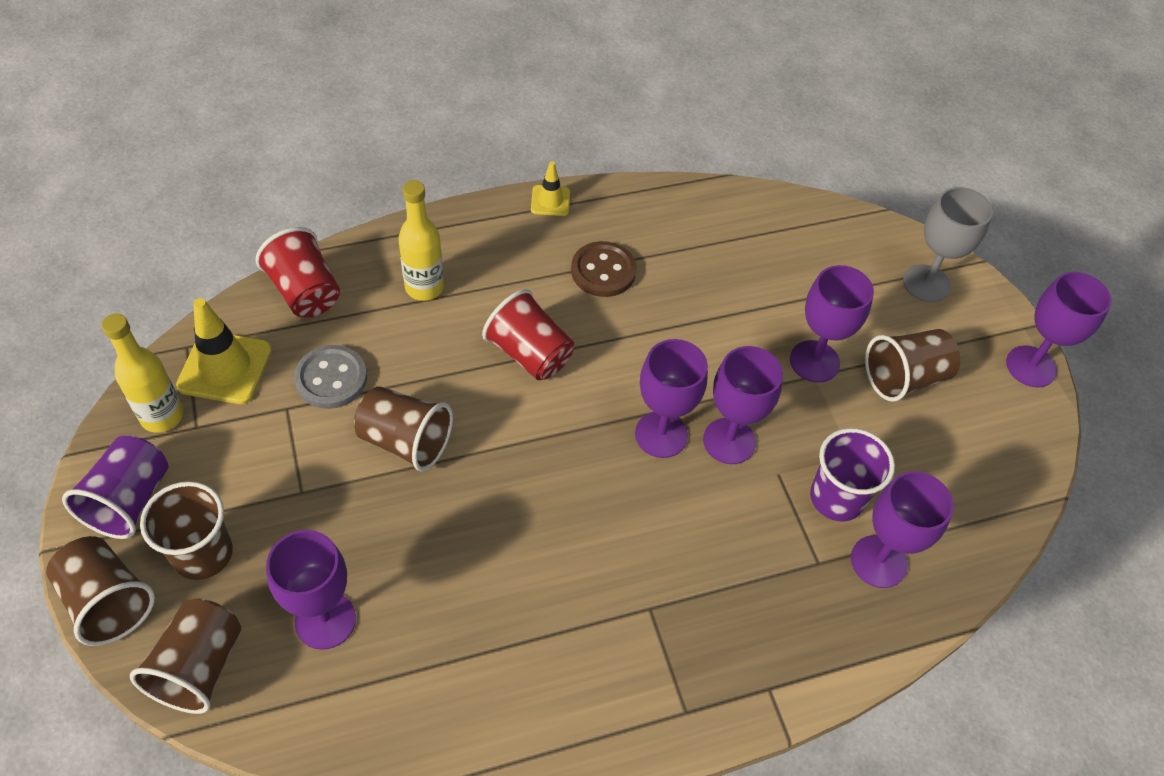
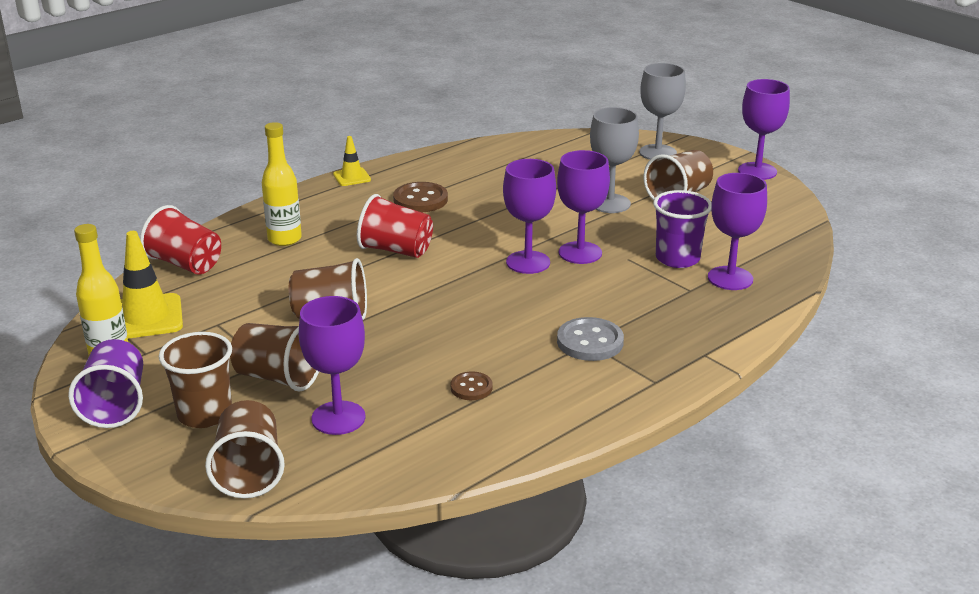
camera: 20 degrees left, 25 degrees down
brown cup [46,536,155,646] -> brown cup moved to [230,323,319,392]
grey button [294,345,367,409] -> grey button moved to [557,317,624,361]
purple goblet [790,265,874,383] -> grey goblet [590,107,639,213]
none -> brown button [451,372,493,400]

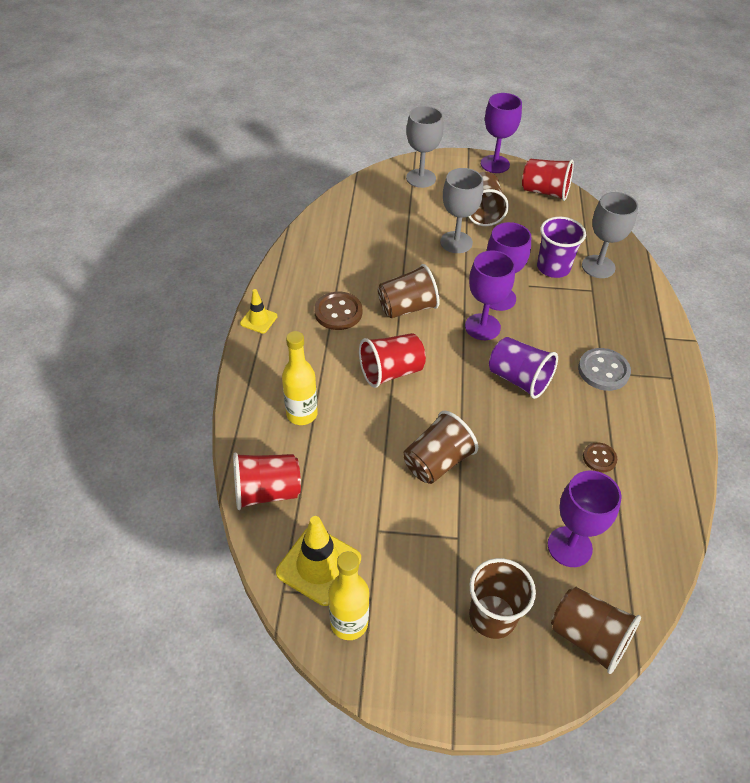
camera: 45 degrees left, 20 degrees up
purple cup [68,339,143,428] -> purple cup moved to [489,337,558,399]
brown cup [230,323,319,392] -> brown cup moved to [378,264,440,318]
purple goblet [708,173,767,290] -> grey goblet [582,192,638,278]
none -> red cup [522,159,574,201]

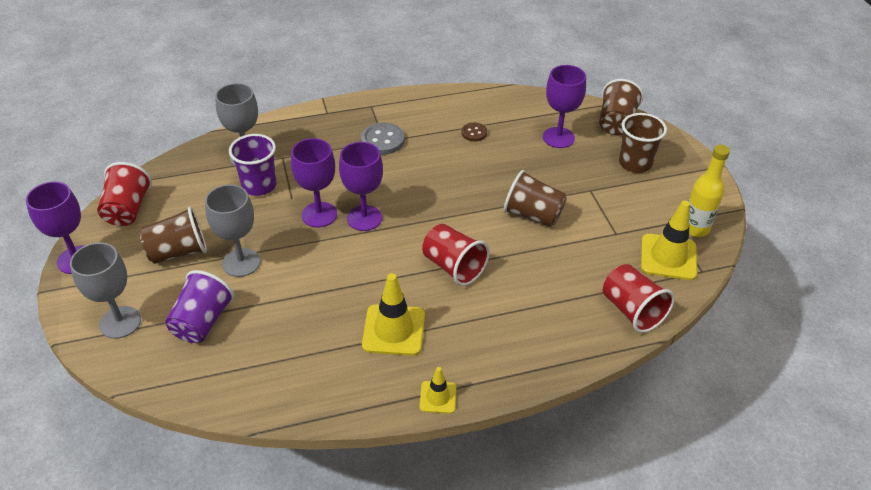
camera: 110 degrees left, 5 degrees down
yellow bottle [282,331,318,425] -> none
brown button [314,291,362,330] -> yellow traffic cone [362,273,425,356]
brown cup [378,264,440,318] -> none
purple cup [489,337,558,399] -> purple cup moved to [165,270,234,343]

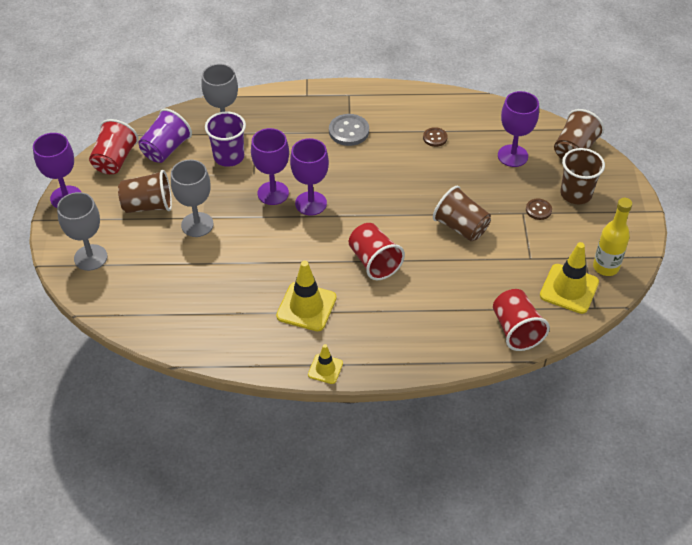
camera: 15 degrees right, 5 degrees up
purple cup [165,270,234,343] -> purple cup moved to [138,108,192,163]
none -> brown button [526,199,552,220]

